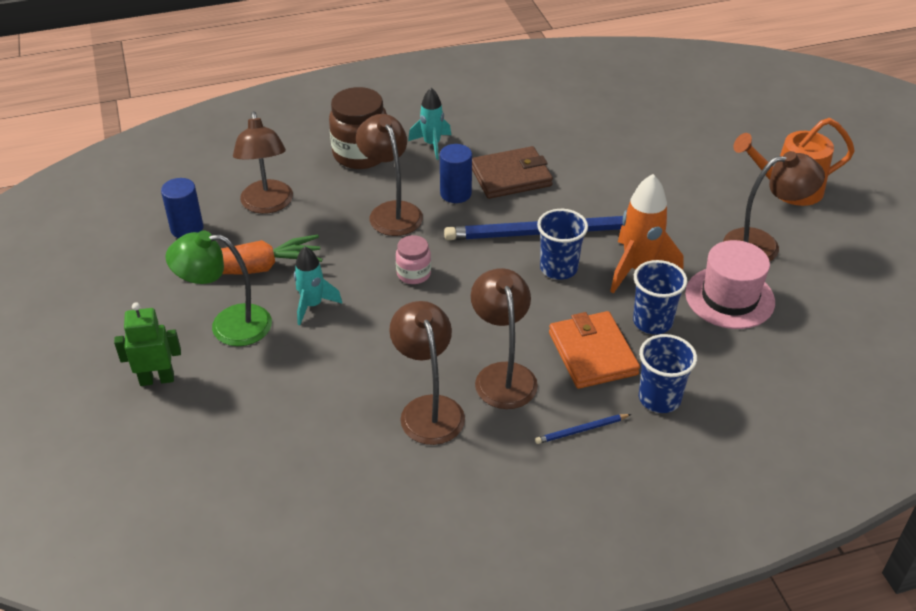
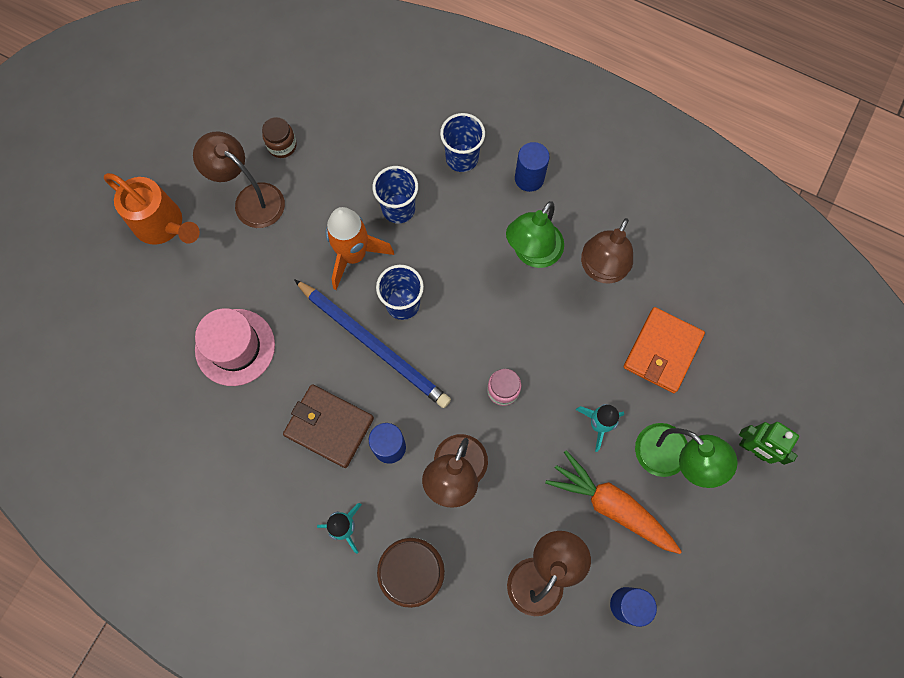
camera: 135 degrees left, 30 degrees up
brown lamp [471,268,538,409] -> green lamp [506,201,564,268]
blue pencil [535,414,631,444] -> blue cylinder [515,142,550,192]
orange wallet [549,311,640,389] -> orange wallet moved to [624,307,705,393]
pink hat [685,240,775,329] -> pink hat moved to [195,308,275,386]
none -> brown jar [262,117,297,158]

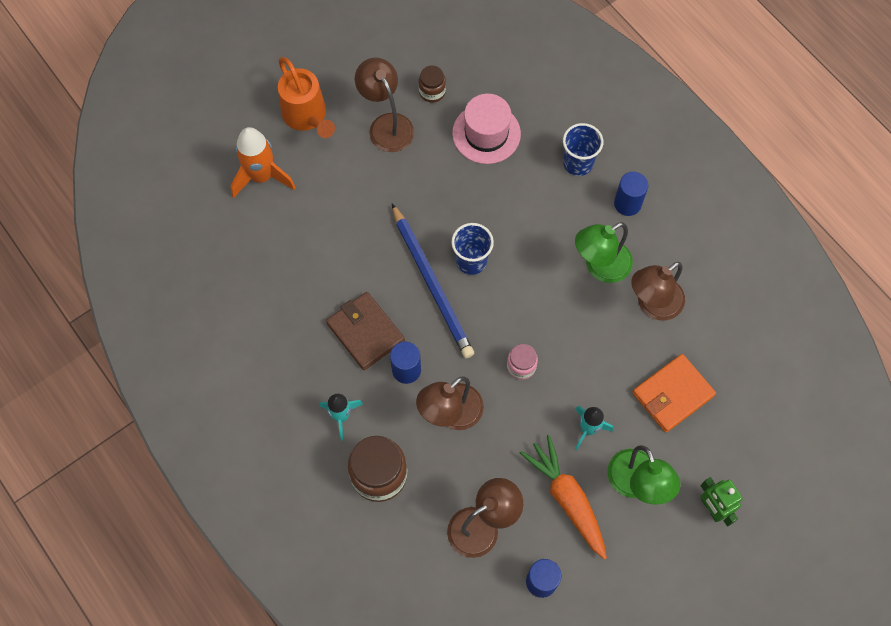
camera: 25 degrees right, 5 degrees down
pink hat [195,308,275,386] -> pink hat moved to [452,94,521,164]
orange rocket [326,207,394,290] -> orange rocket moved to [230,127,296,198]
blue cup [372,166,418,224] -> none

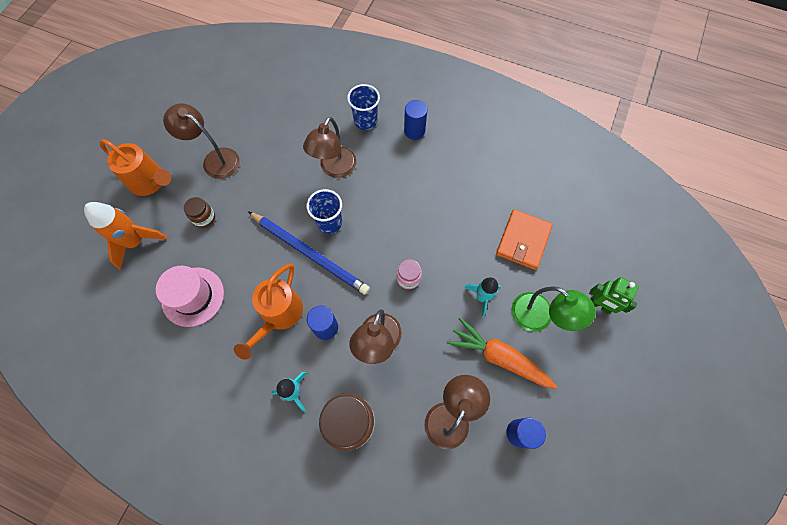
camera: 30 degrees left, 0 degrees up
brown wallet [326,292,405,370] -> orange watering can [234,264,303,360]
brown jar [418,66,446,103] -> brown jar moved to [184,197,215,228]
pink hat [452,94,521,164] -> pink hat moved to [156,266,224,327]
green lamp [575,222,633,283] -> none
brown lamp [631,262,685,320] -> brown lamp moved to [303,117,356,178]

